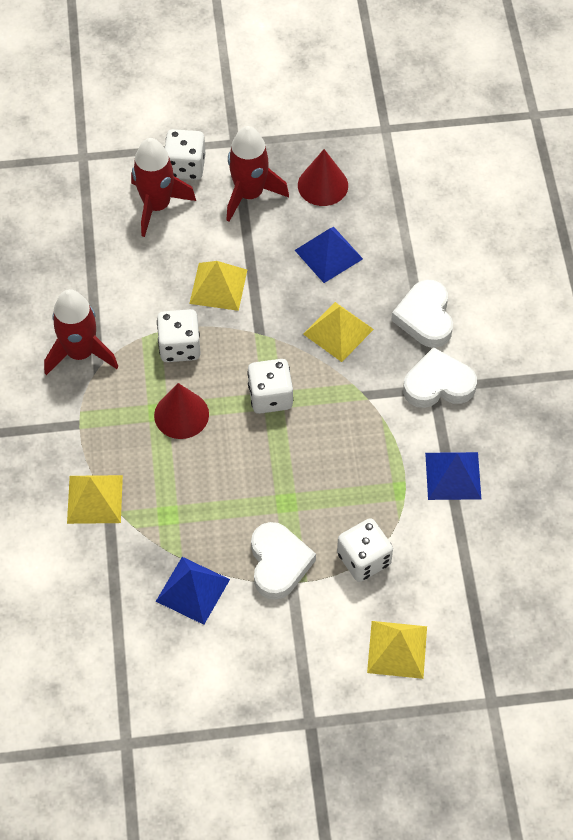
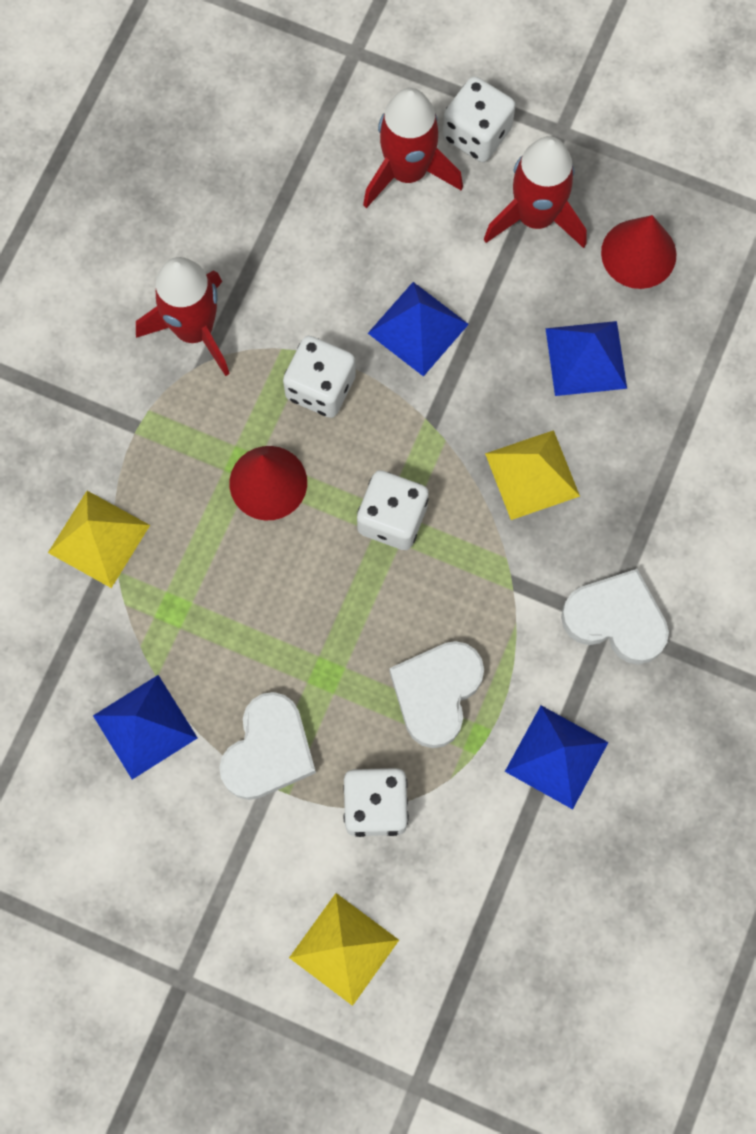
camera: 30 degrees right, 15 degrees up
yellow pyramid [189,261,247,311] -> blue pyramid [368,282,469,377]
white heart [391,279,453,348] -> white heart moved to [389,641,484,748]

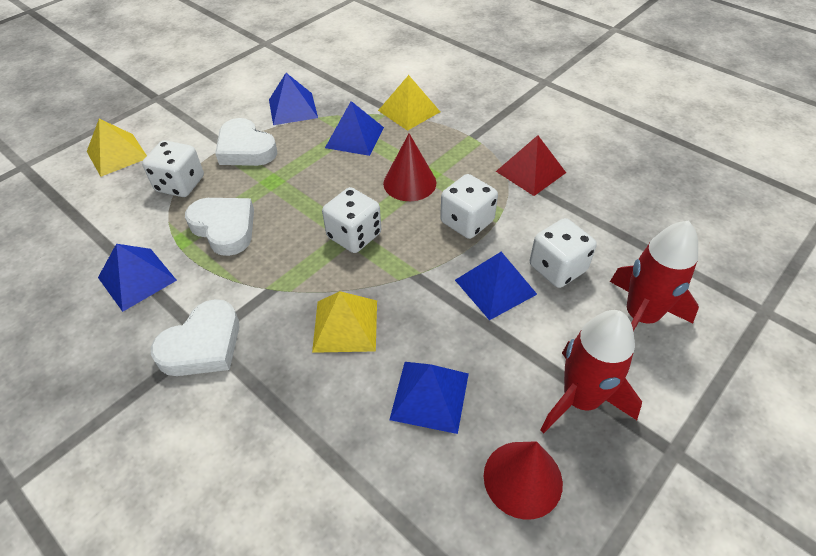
camera: 110 degrees right, 25 degrees down
red rocket [136,257,230,376] -> red pyramid [496,135,566,196]
white dice [442,76,516,162] -> white dice moved to [530,218,597,288]
none -> blue pyramid [325,101,384,156]

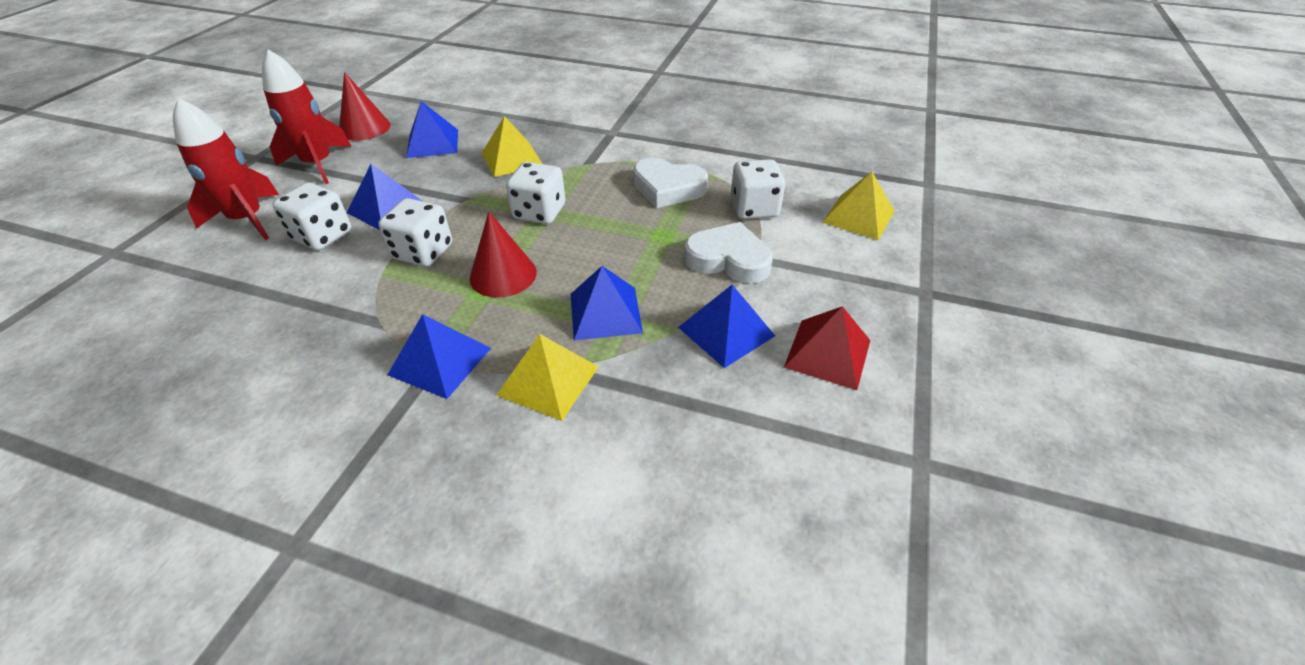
camera: 155 degrees right, 5 degrees down
blue pyramid [98,244,177,312] -> blue pyramid moved to [387,314,491,399]
white heart [151,299,239,376] -> none
red pyramid [496,135,566,196] -> red pyramid moved to [784,306,870,390]

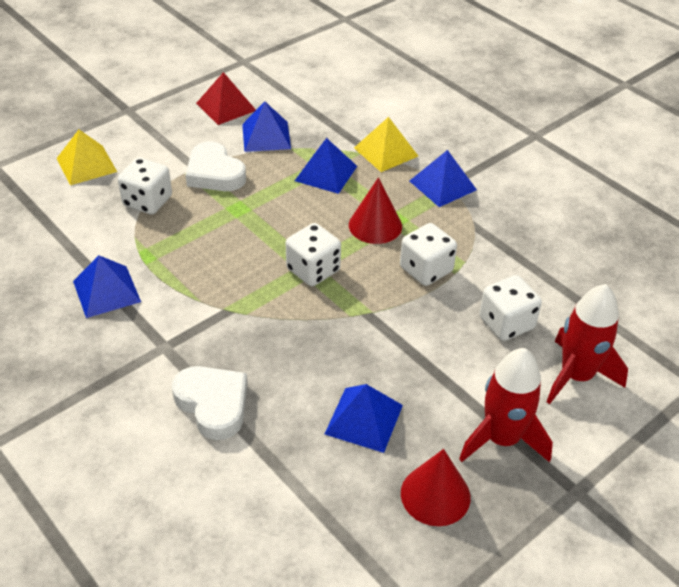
camera: 150 degrees left, 0 degrees up
blue pyramid [347,164,424,230] -> blue pyramid moved to [73,255,141,318]
yellow pyramid [482,116,542,177] -> none
white heart [633,158,708,208] -> white heart moved to [172,366,247,440]

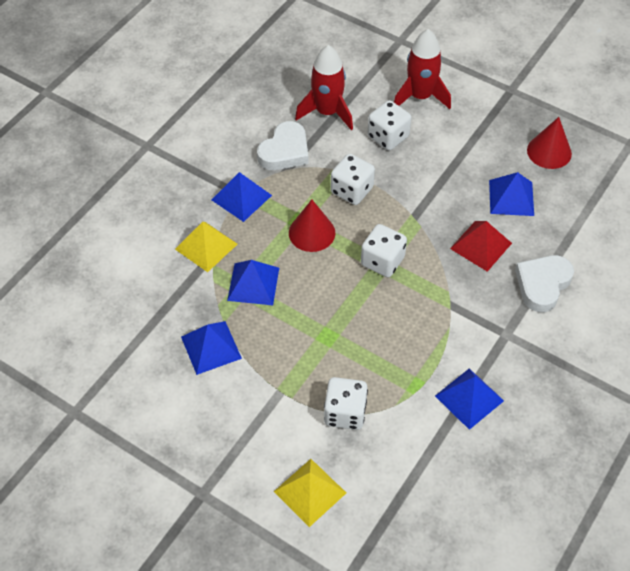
camera: 105 degrees left, 10 degrees up
white heart [186,141,246,191] -> white heart moved to [257,121,308,170]
red pyramid [196,72,256,125] -> red pyramid moved to [450,221,512,272]
red rocket [459,348,553,462] -> red rocket moved to [295,45,353,130]

